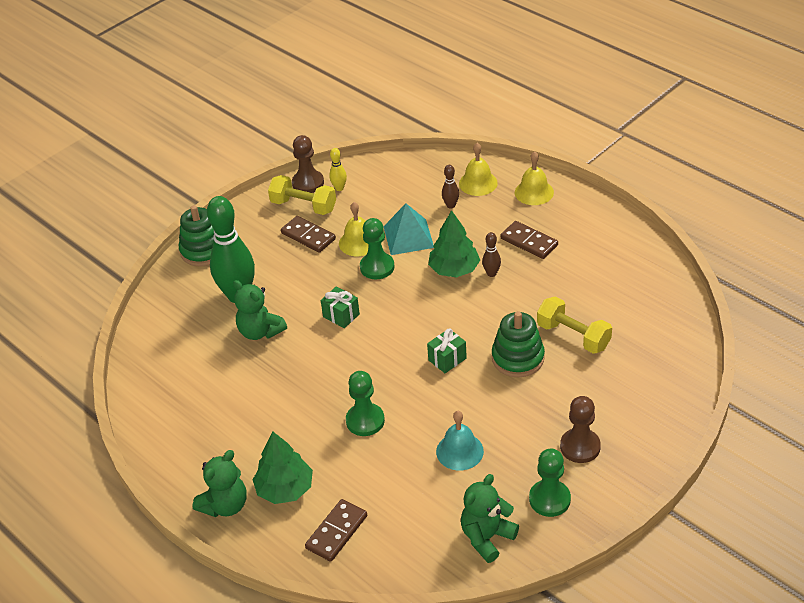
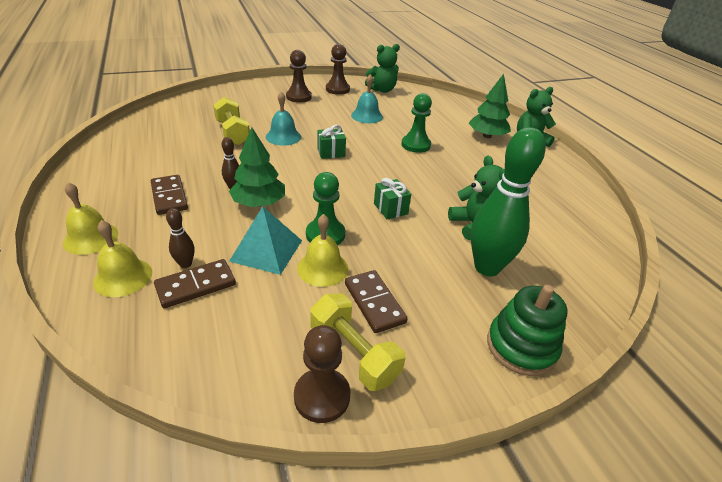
camera: 160 degrees left, 5 degrees down
brown domino [305,499,367,562] -> brown domino moved to [154,259,236,308]
yellow bowling pin [329,148,347,191] -> none
green stacking toy [492,311,545,377] -> turquoise bell [266,92,301,146]
green pawn [529,449,571,517] -> brown pawn [326,44,350,95]

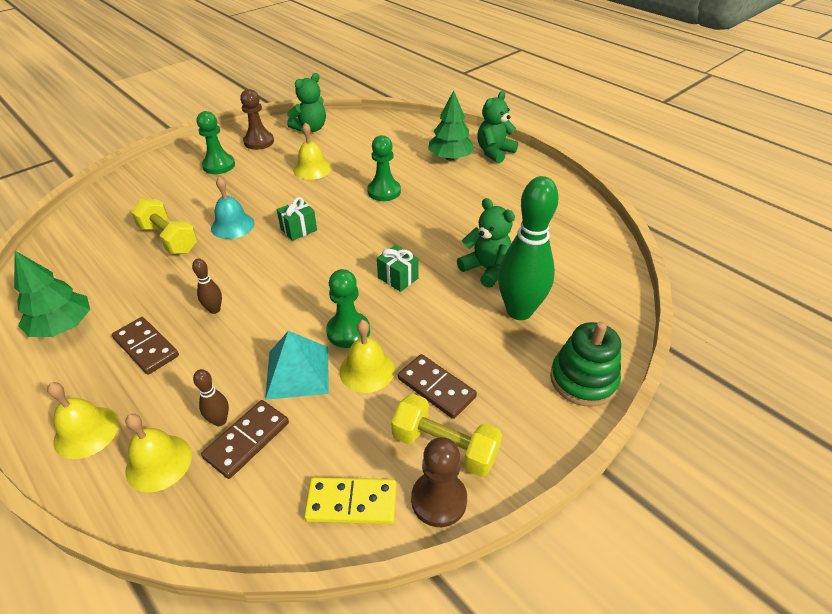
camera: 20 degrees left, 5 degrees up
green tree [229,127,285,207] -> green tree moved to [14,251,90,337]
brown pawn [286,50,312,103] -> green pawn [197,111,235,174]
turquoise bell [351,74,383,123] -> yellow bell [293,122,331,180]
none -> yellow domino [304,477,396,524]

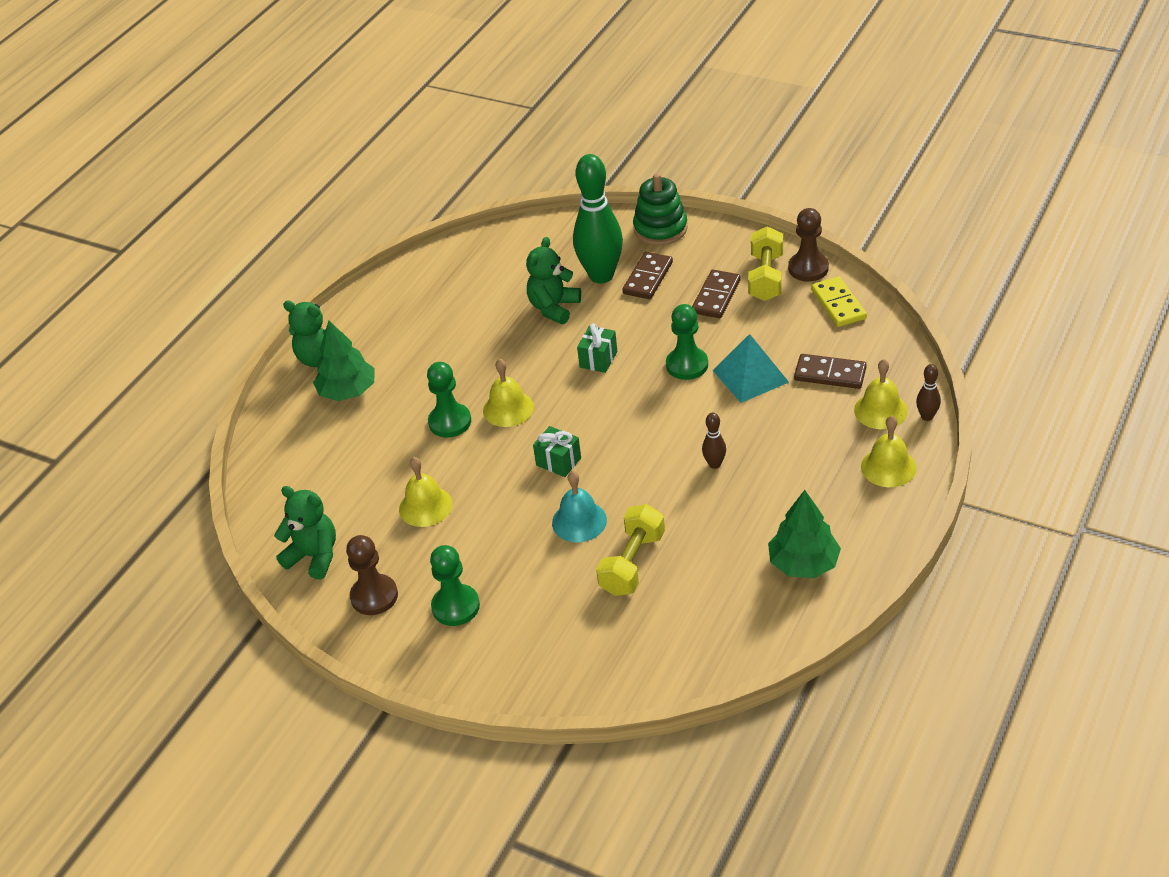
camera: 105 degrees left, 0 degrees up
brown domino [112,317,179,375] -> brown domino moved to [622,252,673,299]
brown bowling pin [193,369,229,426] -> brown bowling pin moved to [916,364,941,421]
yellow bell [339,320,395,393] -> yellow bell moved to [483,359,534,427]

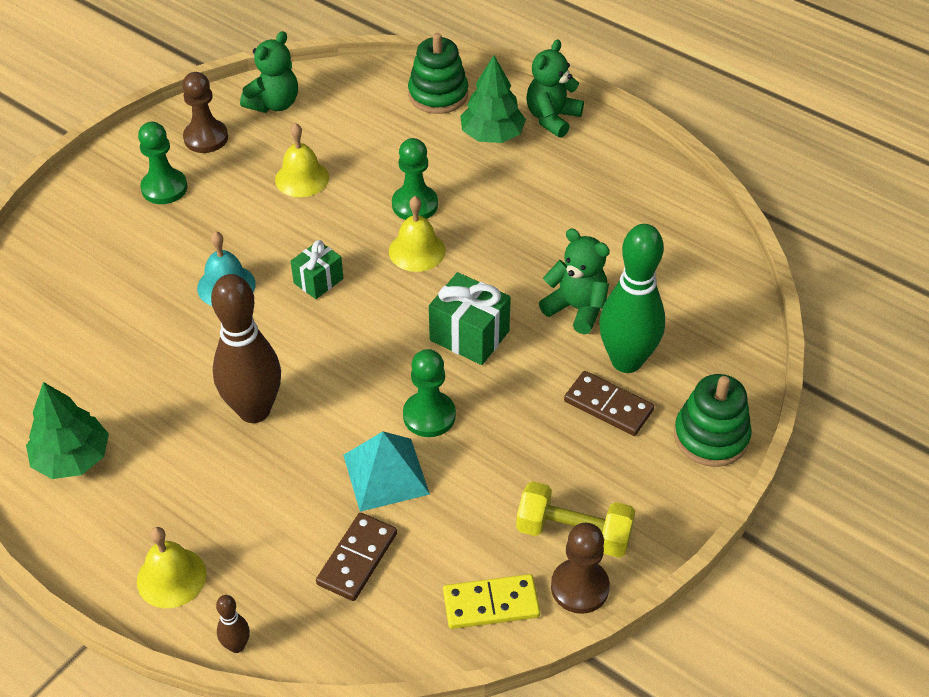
camera: 95 degrees right, 5 degrees up
green gift [577,324,617,373] -> green gift [429,272,511,365], size x1.56
yellow dumbbell [596,504,665,596] -> none
brown domino [692,270,741,318] -> none
brown bowling pin [702,413,726,469] -> brown bowling pin [211,274,281,423], size x2.34
yellow bell [854,359,908,429] -> none
none -> green stacking toy [408,33,468,114]

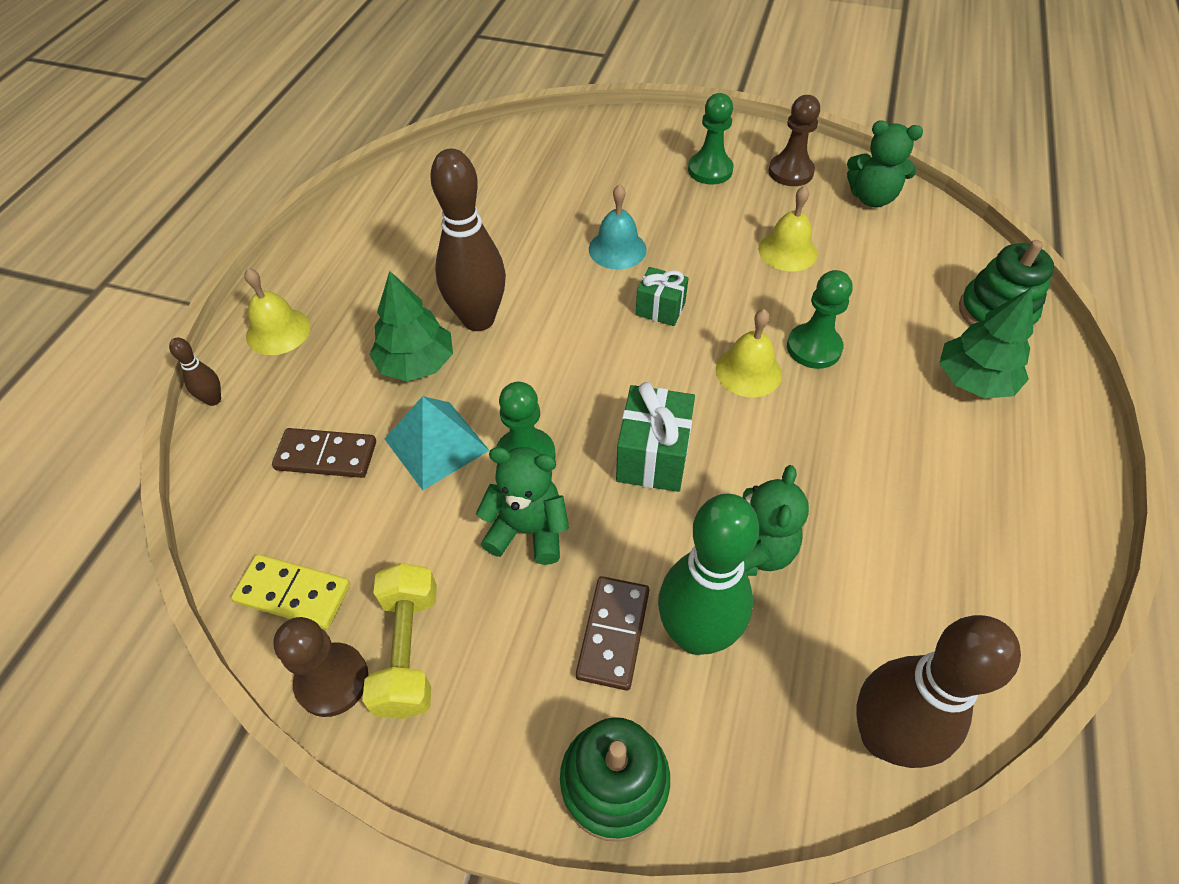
camera: 70 degrees right, 5 degrees up
green tree [26,382,109,479] -> green tree moved to [369,271,453,381]
yellow domino [443,574,540,629] -> yellow domino turned 45 degrees counterclockwise [231,554,350,629]
green teddy bear [526,40,584,138] -> green teddy bear moved to [476,447,569,565]
none -> brown bowling pin [856,615,1021,768]

